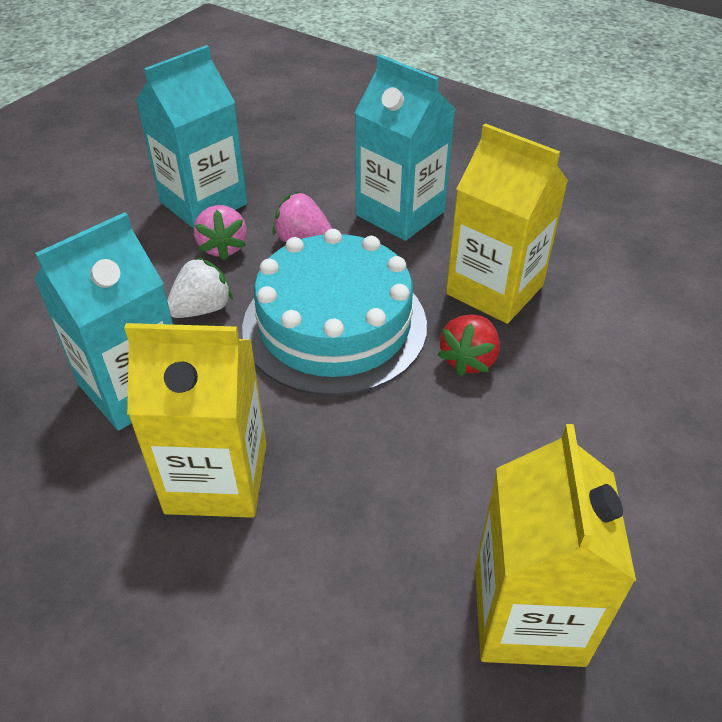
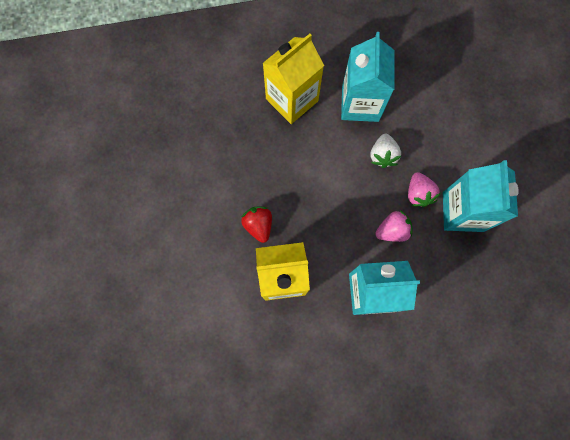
camera: 135 degrees right, 30 degrees up
pink strawberry [194,205,247,260] -> pink strawberry turned 135 degrees counterclockwise [408,172,441,207]
turquoise cake [242,229,427,396] -> none
yellow carton [475,424,636,667] -> none

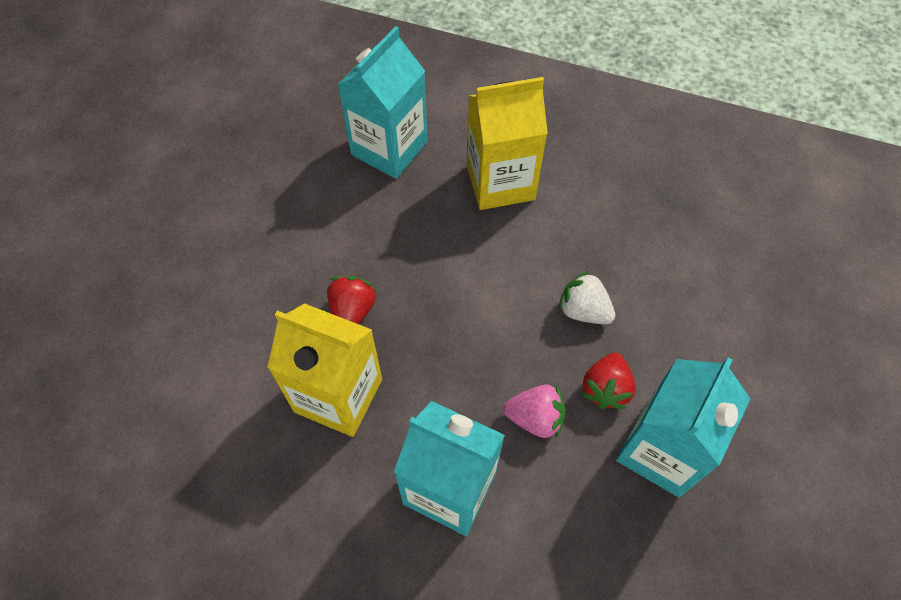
camera: 30 degrees right, 15 degrees down
turquoise carton [341,32,395,122] -> turquoise carton moved to [338,26,428,179]
white strawberry [370,134,401,168] -> white strawberry turned 90 degrees clockwise [558,271,615,324]
pink strawberry [408,172,441,207] -> red strawberry [582,353,636,409]

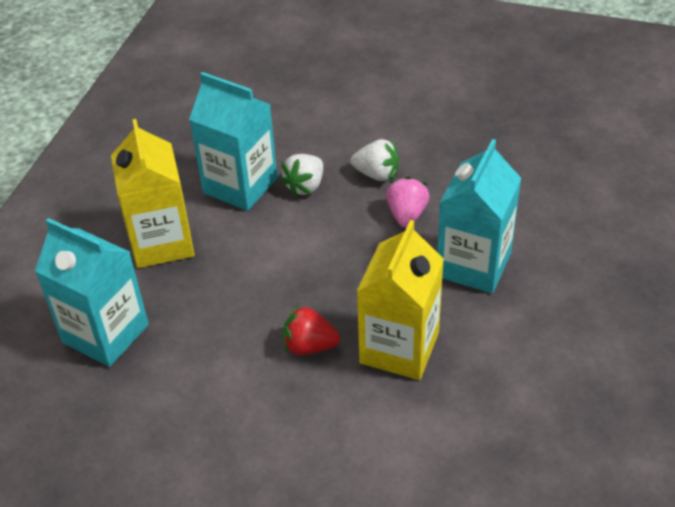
camera: 90 degrees left, 15 degrees down
red strawberry [582,353,636,409] -> white strawberry [351,139,399,181]
turquoise carton [616,357,751,497] -> turquoise carton moved to [189,72,278,211]

